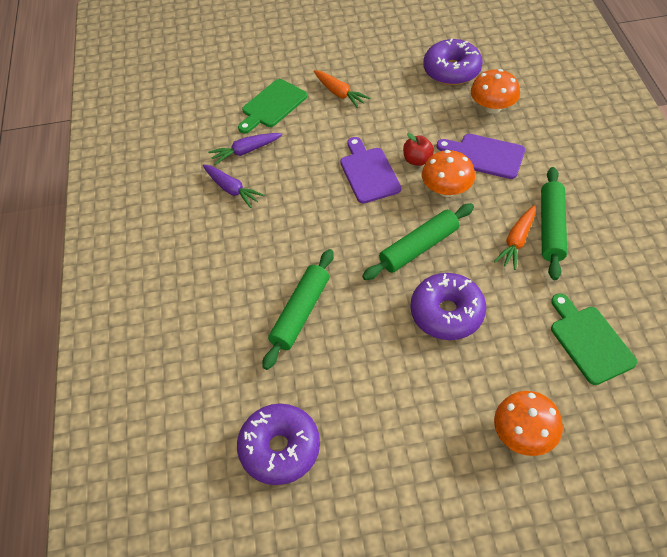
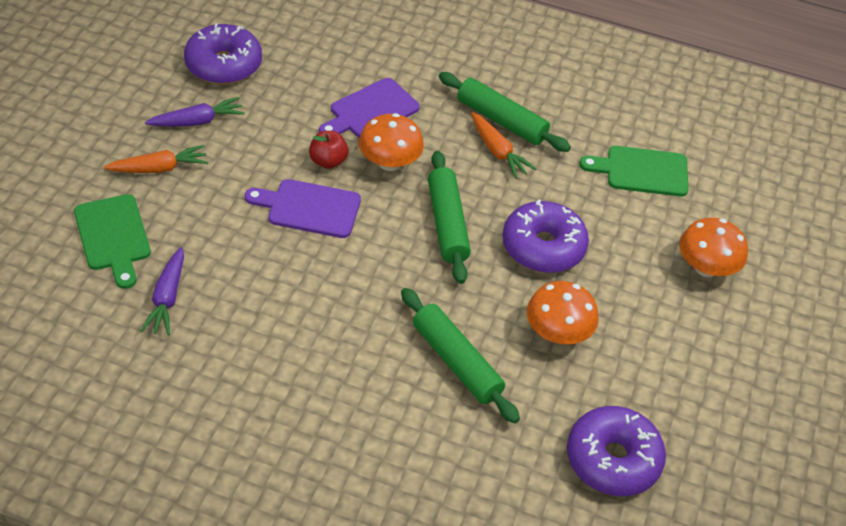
camera: 70 degrees left, 5 degrees down
purple carrot [203,165,265,208] -> purple carrot moved to [145,97,245,127]
orange mushroom [471,69,520,114] -> orange mushroom moved to [527,281,599,344]

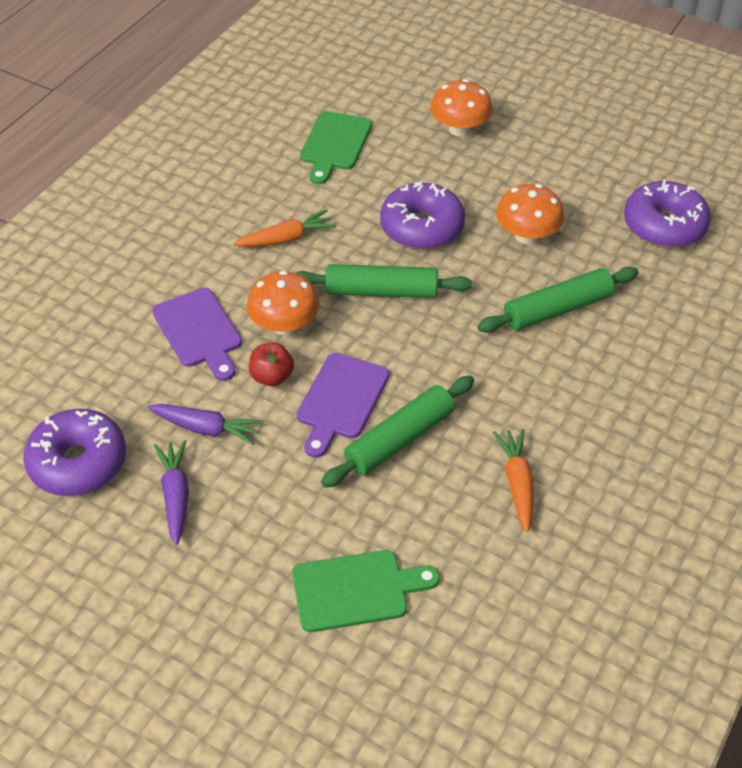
camera: 75 degrees left, 0 degrees up
orange carrot [104,145,208,173] -> orange carrot moved to [493,429,534,532]
purple carrot [140,247,184,335] -> purple carrot moved to [147,404,263,445]
green rolling pin [438,72,571,152] -> green rolling pin moved to [321,376,474,488]

